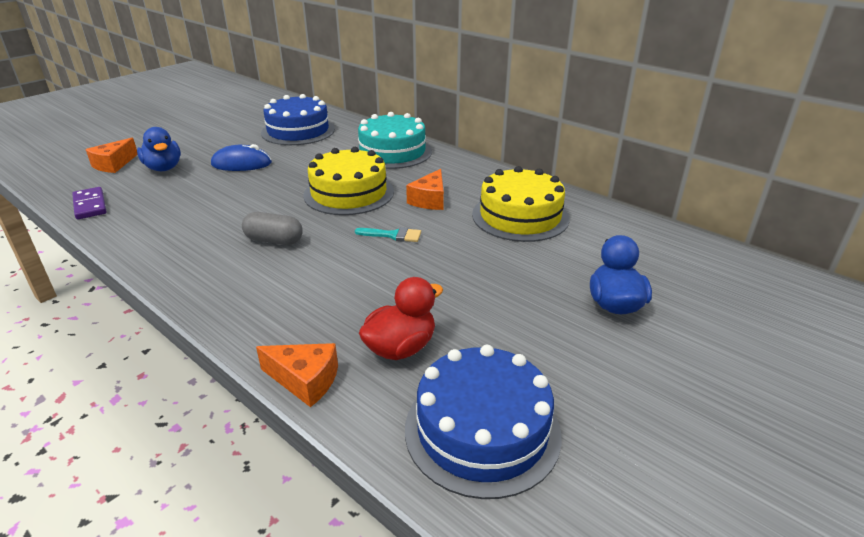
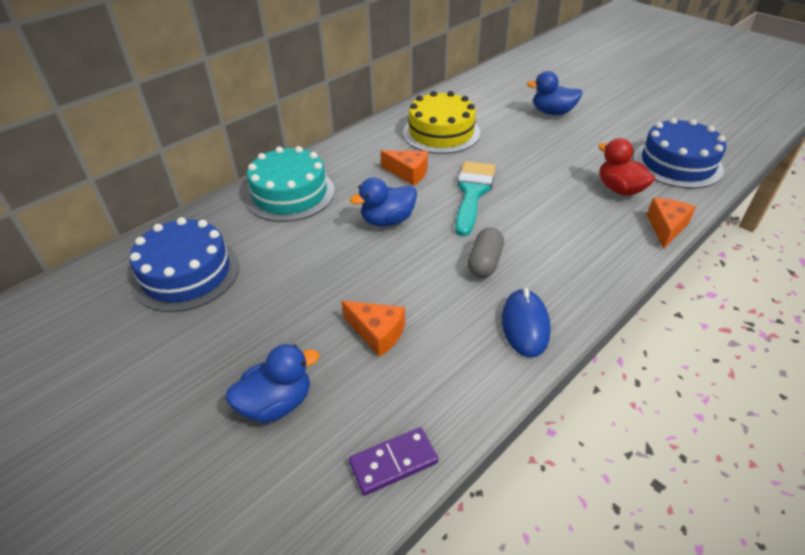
camera: 85 degrees left, 10 degrees up
orange cheese [85,138,137,173] -> orange cheese moved to [341,301,405,357]
blue mouse [211,144,272,171] -> blue mouse moved to [502,288,551,358]
yellow cake [303,147,394,215] -> blue duck [350,178,417,227]
turquoise brush [355,227,421,242] -> turquoise brush [455,161,496,236], size x1.98

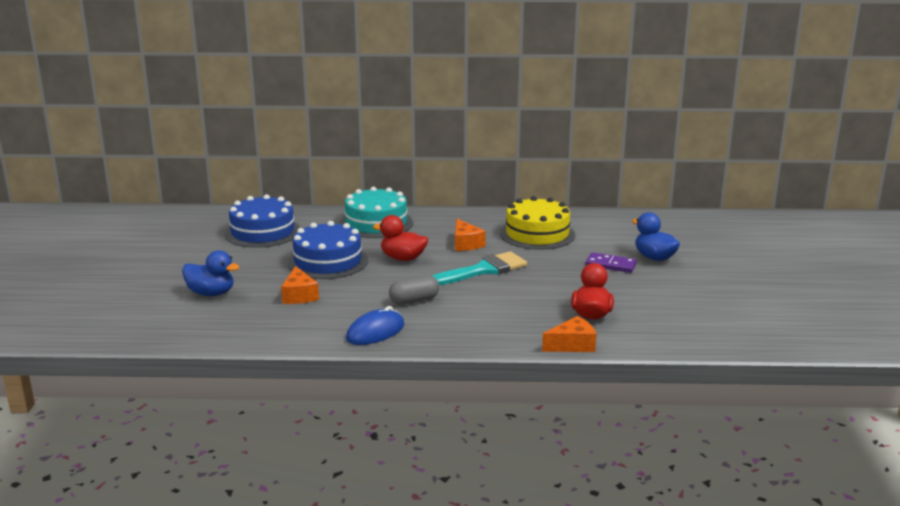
camera: 45 degrees right, 20 degrees down
purple domino [349,427,438,496] -> purple domino moved to [586,252,637,273]
blue duck [350,178,417,227] -> red duck [373,215,428,261]
blue cake [633,118,726,189] -> blue cake moved to [288,221,368,279]

